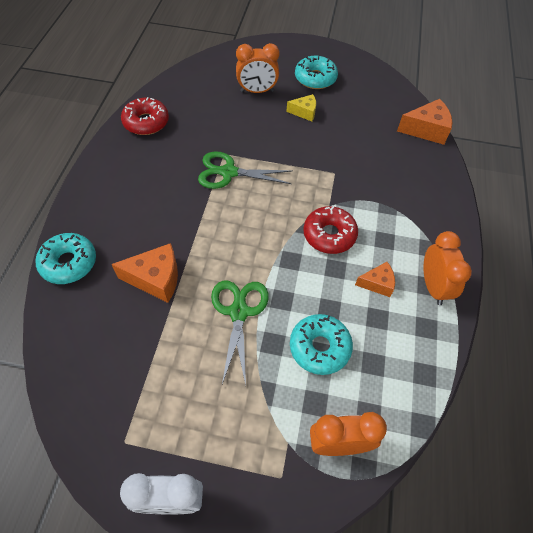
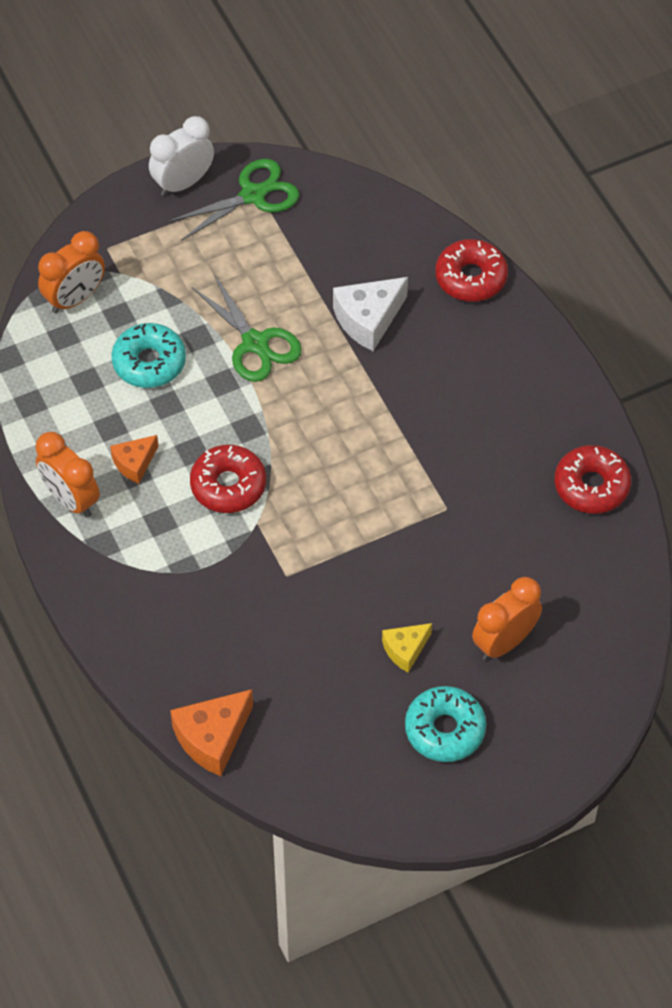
camera: 145 degrees right, 0 degrees up
turquoise donut [36,233,96,284] -> red donut [435,239,508,302]
orange cheese [111,243,178,303] -> white cheese [333,277,408,351]
green scissors [198,151,292,189] -> green scissors moved to [168,159,299,241]

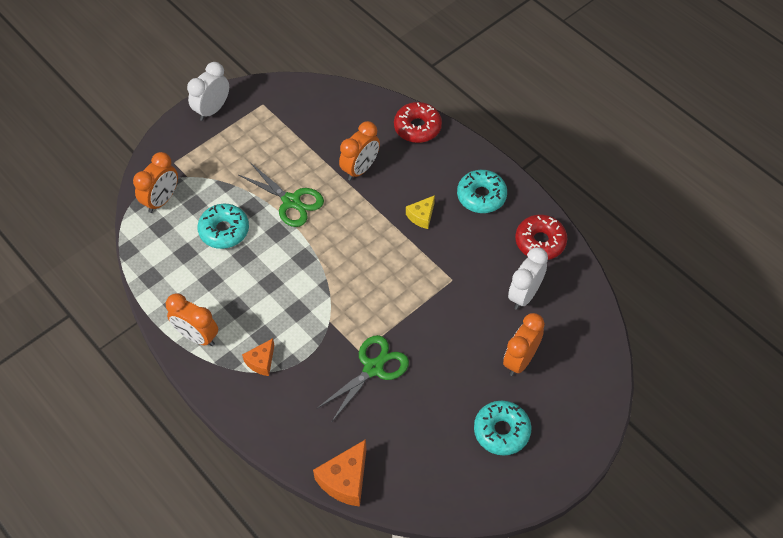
camera: 15 degrees left, 0 degrees up
orange cheese [110,435,158,484] -> orange cheese moved to [242,338,274,376]
green scissors [168,159,299,241] -> green scissors moved to [317,335,409,421]
red donut [190,445,266,513] -> none
white cheese [333,277,408,351] -> orange clock [339,121,380,181]
yellow cheese [382,623,432,673] -> yellow cheese moved to [406,195,435,229]
none -> turquoise donut [457,170,507,213]
none -> white clock [508,247,548,310]

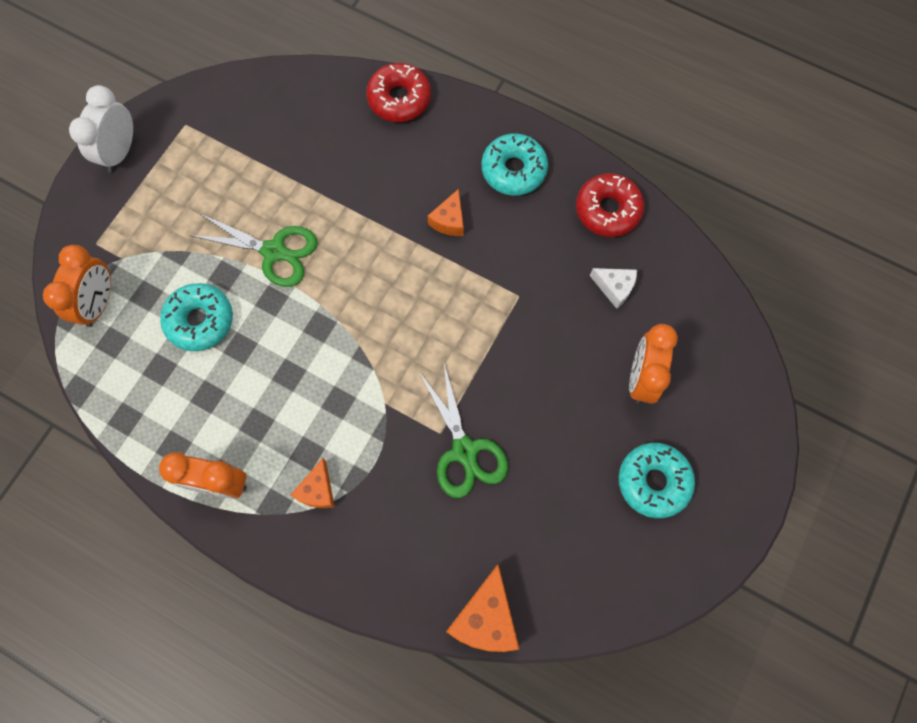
camera: 20 degrees left, 15 degrees up
green scissors [317,335,409,421] -> green scissors turned 135 degrees clockwise [420,364,508,498]
orange clock [339,121,380,181] -> none
yellow cheese [406,195,435,229] -> orange cheese [428,189,464,236]
white clock [508,247,548,310] -> white cheese [590,268,637,309]

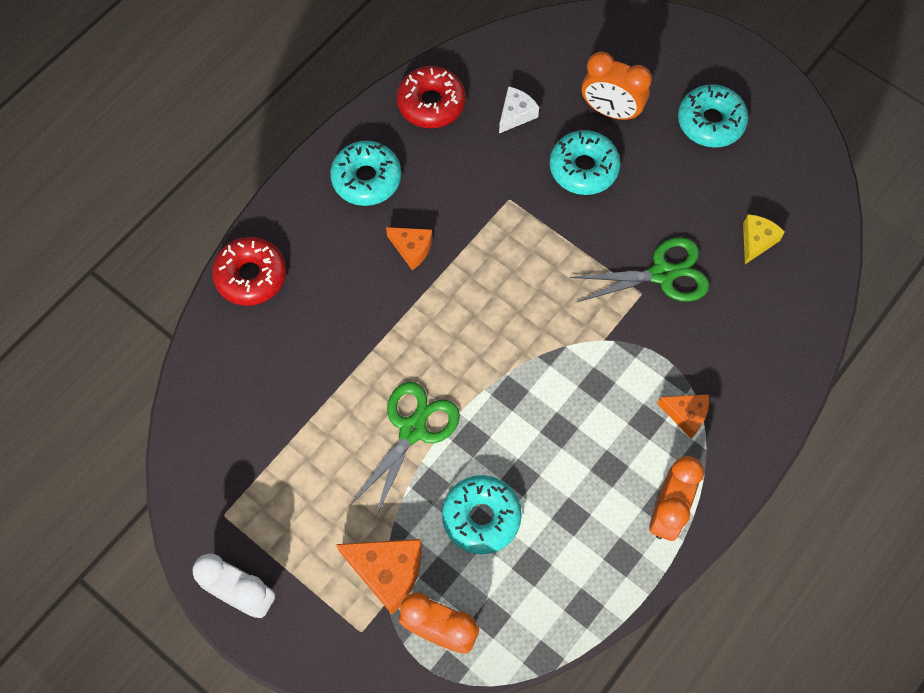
camera: 80 degrees left, 5 degrees down
orange cheese [446,565,520,652] -> orange cheese moved to [336,539,422,615]
none -> turquoise donut [550,130,621,195]
none -> yellow cheese [743,214,785,264]

